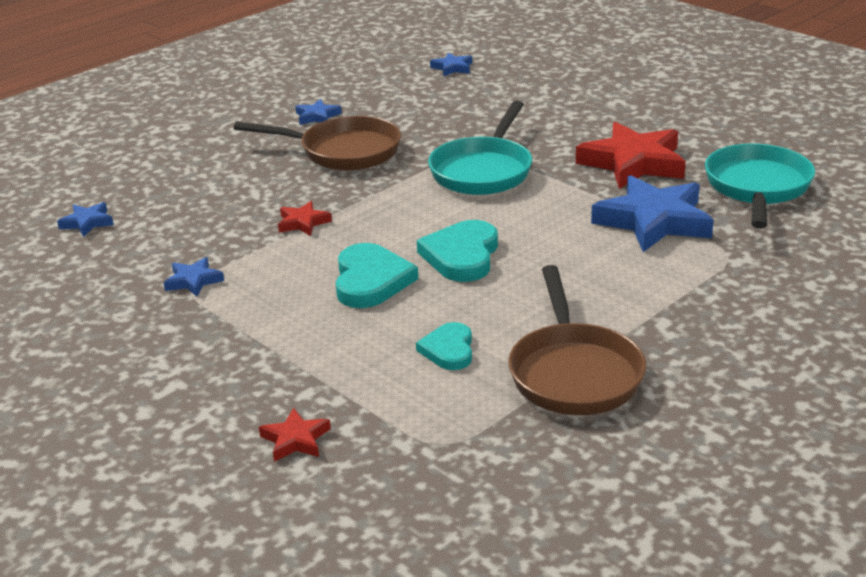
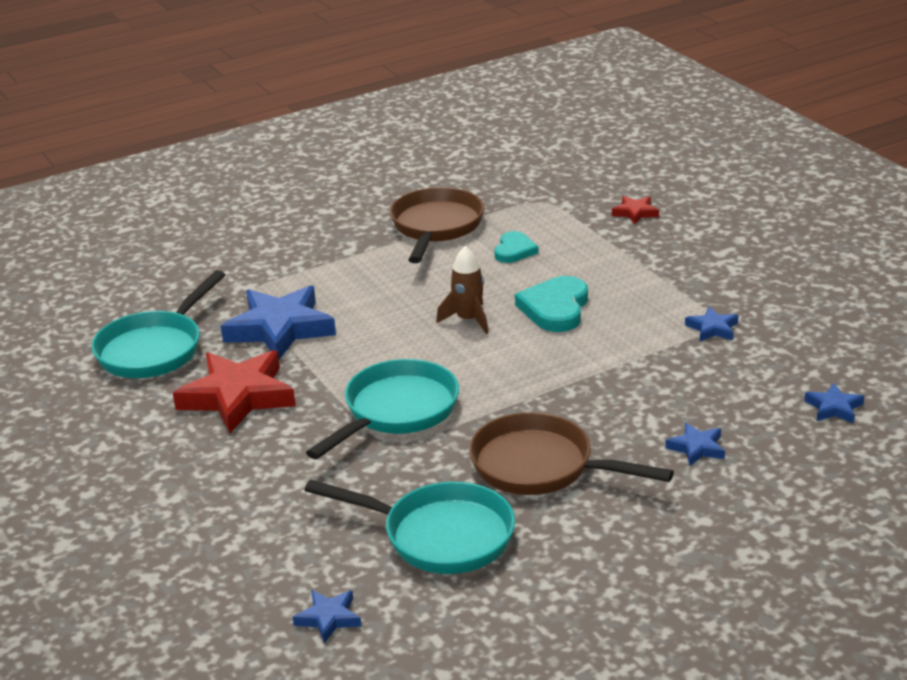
camera: 165 degrees left, 0 degrees up
red star [278,201,332,236] -> none
blue star [295,99,342,125] -> blue star moved to [665,422,725,466]
turquoise heart [417,220,498,282] -> brown rocket [436,246,488,334]
none -> turquoise pan [305,480,515,574]

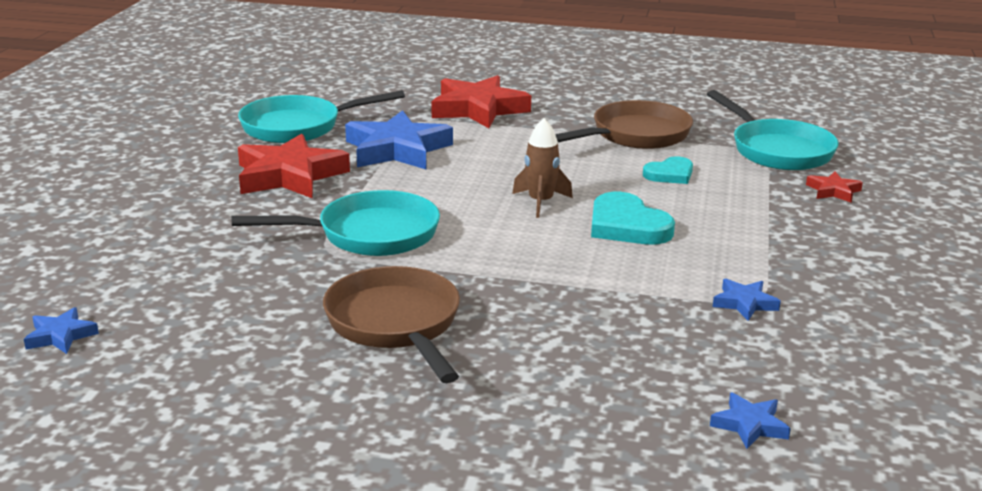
camera: 40 degrees right, 5 degrees down
turquoise pan [305,480,515,574] -> turquoise pan moved to [707,90,839,170]
turquoise heart [515,276,588,332] -> turquoise heart turned 90 degrees counterclockwise [591,192,675,245]
blue star [665,422,725,466] -> none
none -> red star [432,75,531,128]

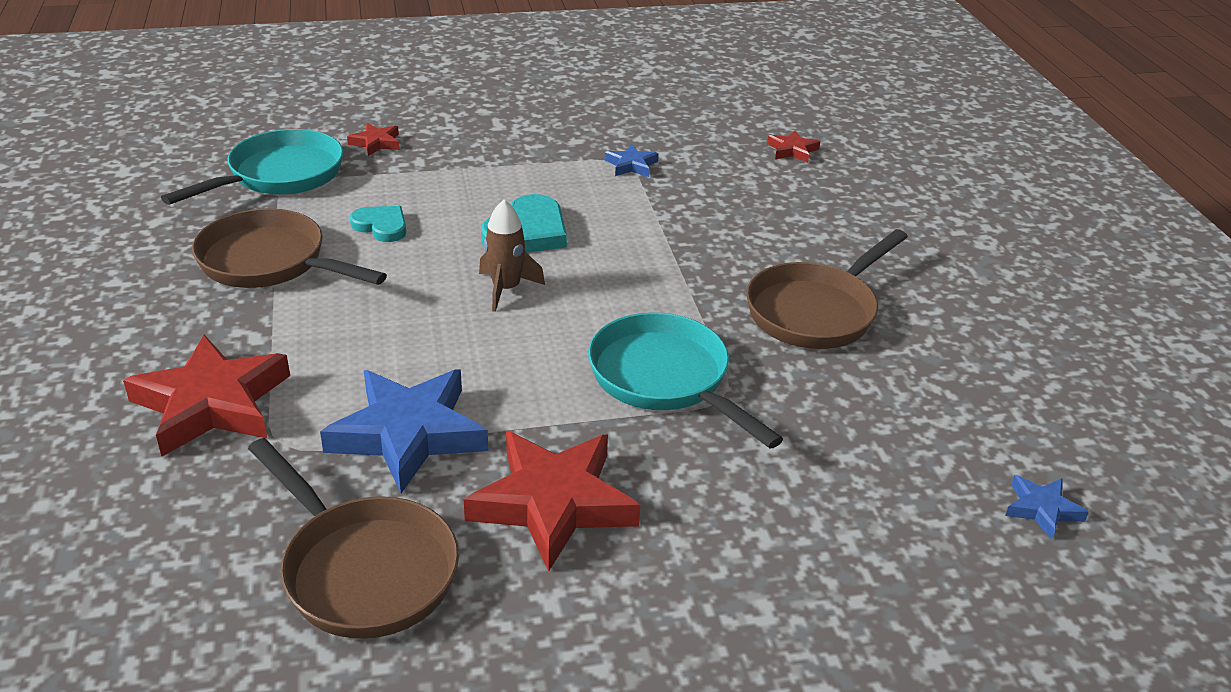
camera: 115 degrees left, 10 degrees up
turquoise pan [238,90,405,143] -> brown pan [248,438,459,639]
blue star [710,393,791,449] -> red star [767,130,820,163]

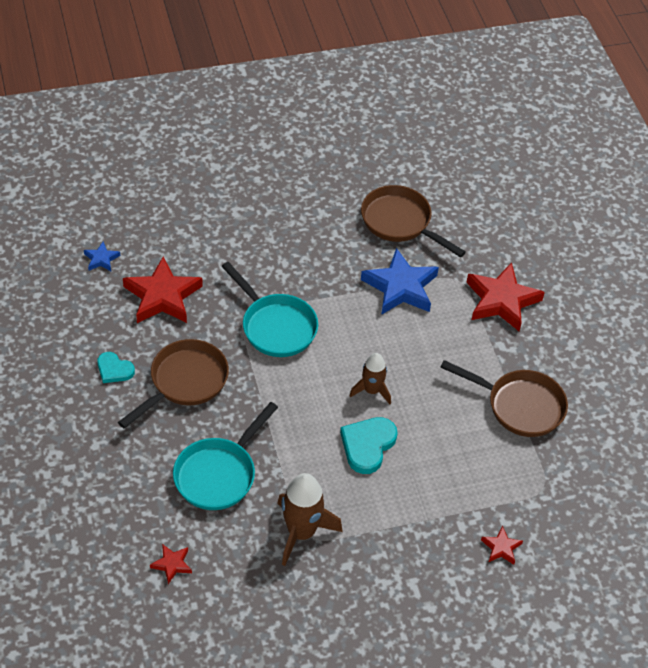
camera: 175 degrees right, 15 degrees up
turquoise pan [161,129,343,205] -> turquoise pan moved to [173,402,278,510]
turquoise heart [350,206,406,242] -> turquoise heart moved to [97,352,135,383]
red star [464,431,640,571] -> red star moved to [123,257,203,323]
blue star [605,143,659,177] -> brown rocket [277,473,343,566]

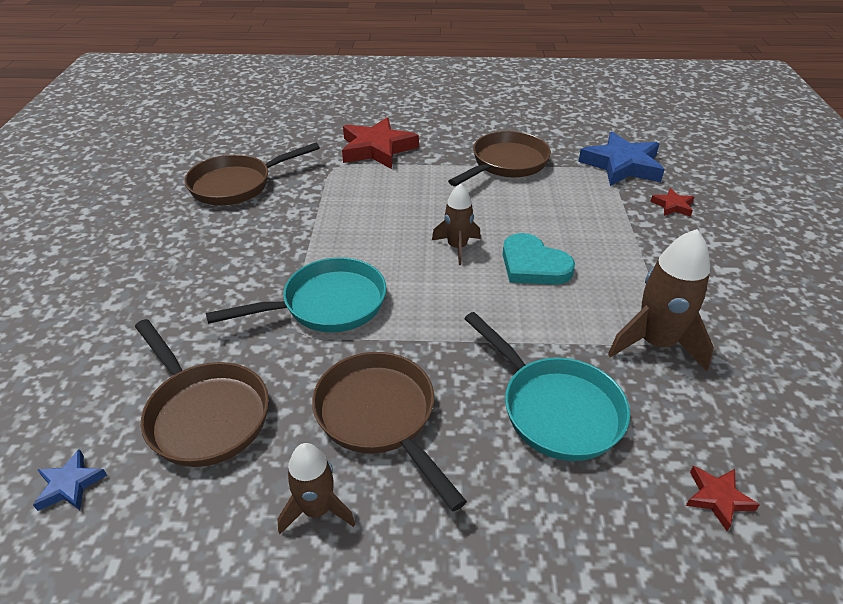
camera: 70 degrees left, 10 degrees down
turquoise heart [97,352,135,383] -> brown rocket [278,443,355,534]
red star [123,257,203,323] -> brown pan [135,319,269,467]
blue star [361,248,439,315] -> blue star moved to [578,132,665,186]

